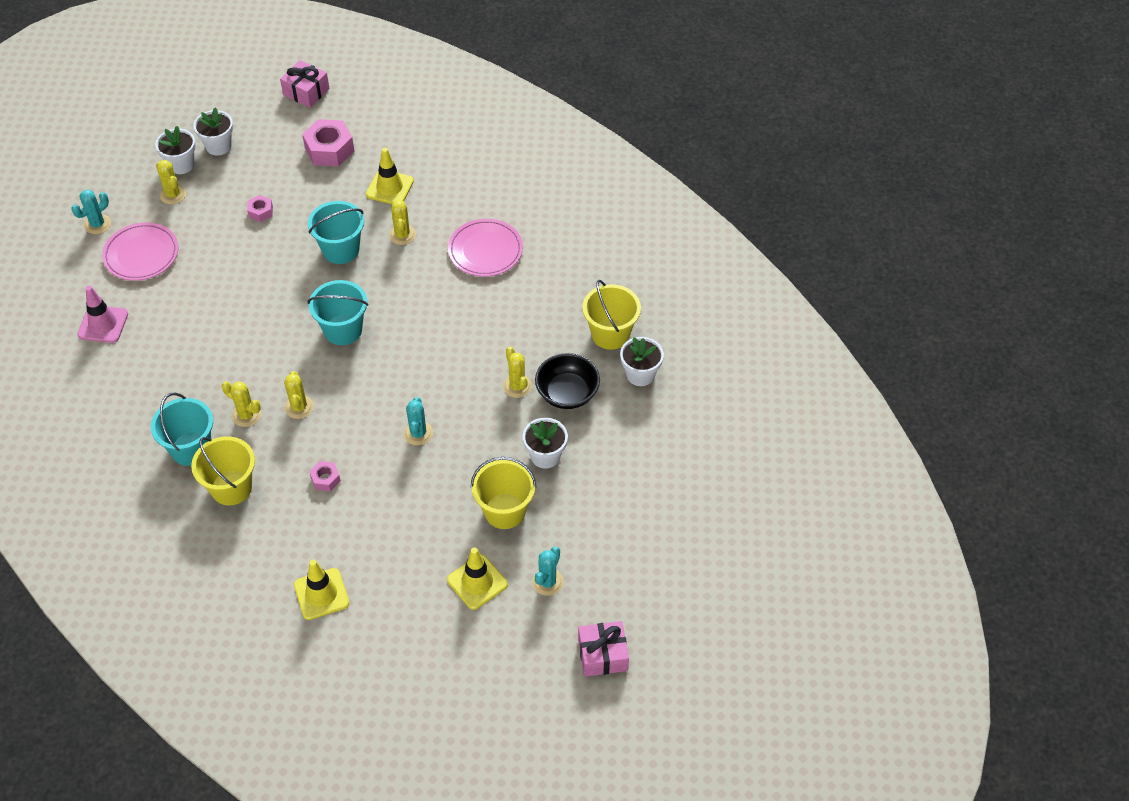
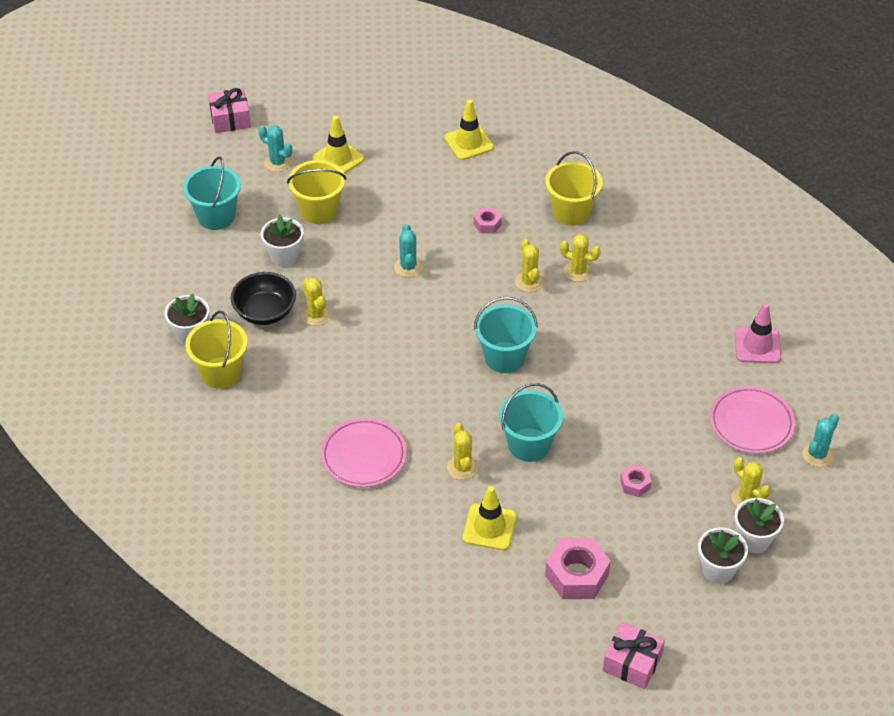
camera: 175 degrees right, 5 degrees down
turquoise bucket [151,392,213,466] -> turquoise bucket moved to [183,156,241,230]
turquoise cactus [532,546,564,596] -> turquoise cactus turned 75 degrees counterclockwise [259,125,292,172]

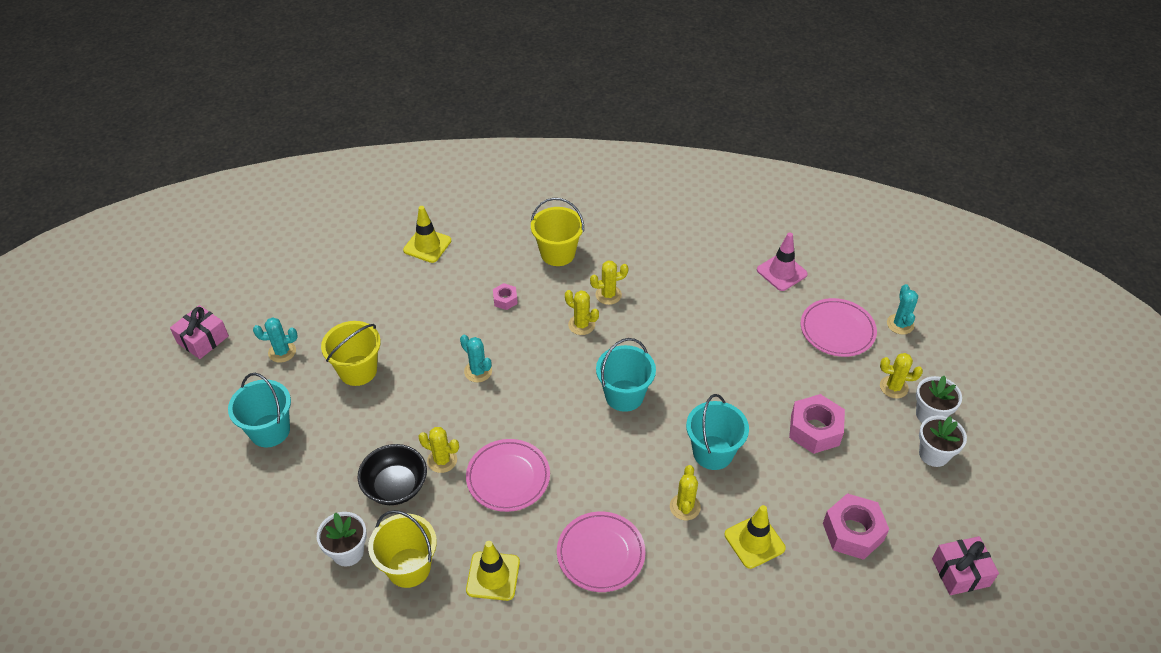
camera: 40 degrees left, 0 degrees up
white flower pot [261,215,304,267] -> none
yellow traffic cone [312,116,364,174] -> yellow traffic cone moved to [466,541,520,601]
yellow cactus [447,423,478,480] -> yellow cactus turned 60 degrees clockwise [670,465,701,520]
pink nut [620,465,652,497] -> pink nut [789,394,845,454], size x1.93
none -> pink plate [466,439,550,512]

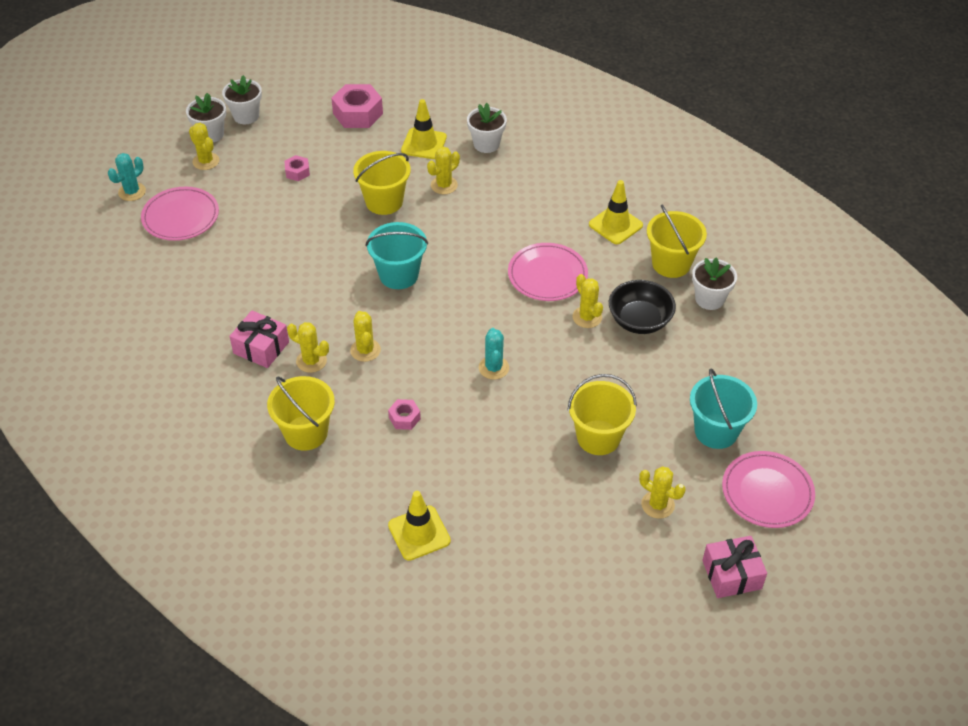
camera: 140 degrees left, 0 degrees up
turquoise cactus [253,317,298,363] -> yellow cactus [639,466,686,519]
pink plate [557,512,646,592] -> pink plate moved to [722,451,815,528]
turquoise bucket [686,394,749,470] -> yellow bucket [353,151,411,215]
pink traffic cone [757,232,808,291] -> none
pink nut [789,394,845,454] -> pink nut [284,155,310,181], size x0.52
pink gift [932,536,999,595] -> pink gift moved to [229,311,289,368]
none -> white flower pot [467,103,507,153]

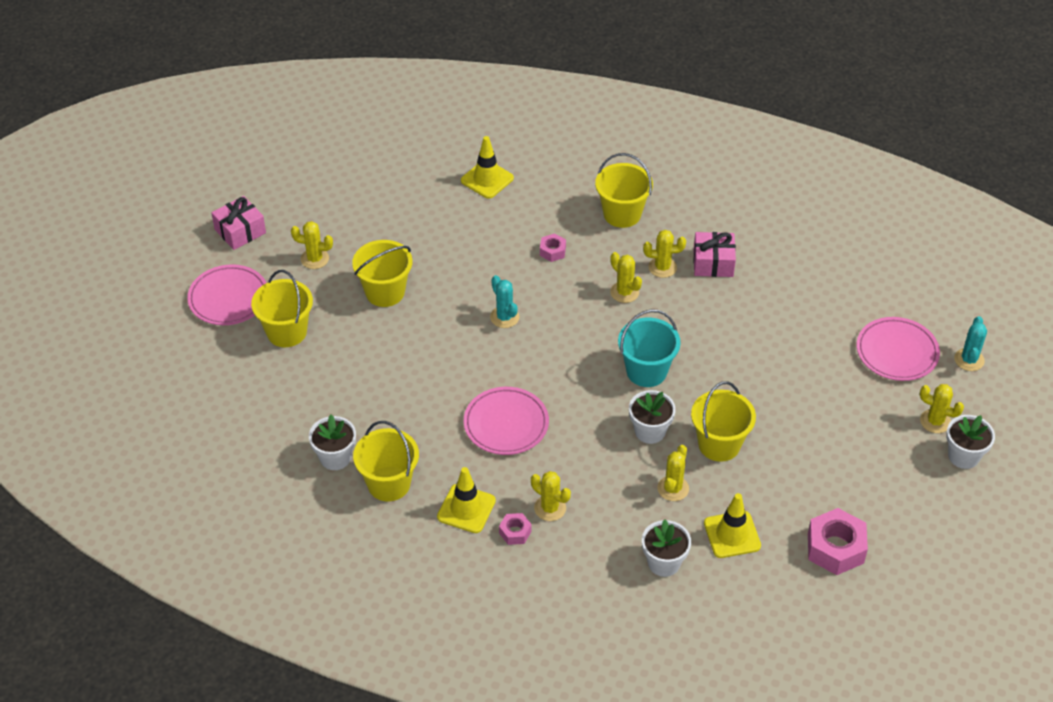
camera: 155 degrees right, 0 degrees up
white flower pot [222,75,262,124] -> white flower pot moved to [629,390,676,444]
pink nut [284,155,310,181] -> pink nut moved to [499,513,532,545]
yellow cactus [573,274,603,328] -> yellow cactus moved to [531,471,571,521]
black bowl [609,280,676,334] -> none
turquoise bucket [690,368,757,449] -> yellow bucket [251,270,313,347]

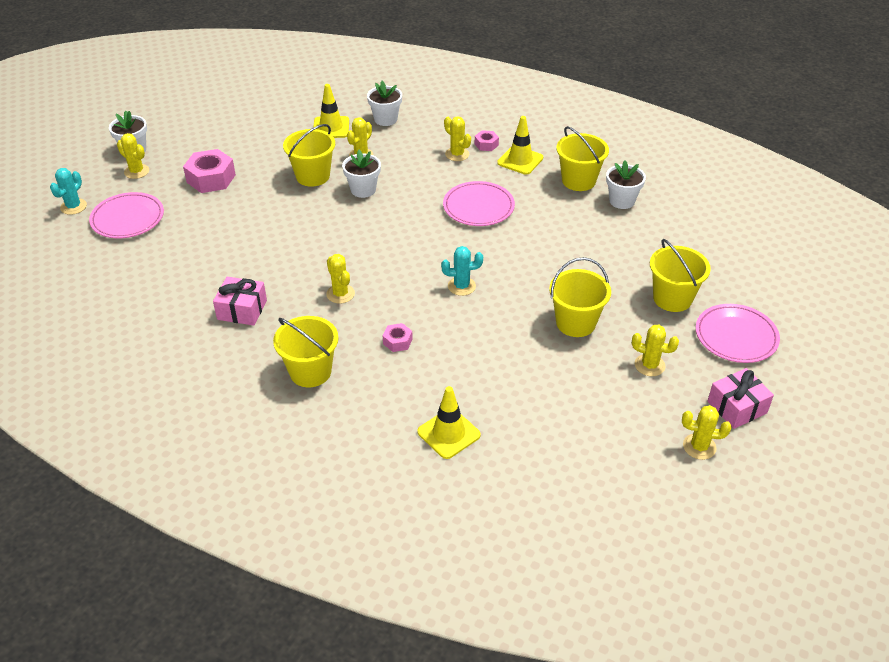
camera: 170 degrees left, 5 degrees down
turquoise cactus [490,275,519,328] -> turquoise cactus turned 75 degrees counterclockwise [441,246,483,296]
turquoise bucket [618,309,681,387] -> none
yellow cactus [643,230,686,278] -> yellow cactus moved to [682,405,732,460]
pink nut [808,508,868,575] -> pink nut moved to [183,149,236,193]

